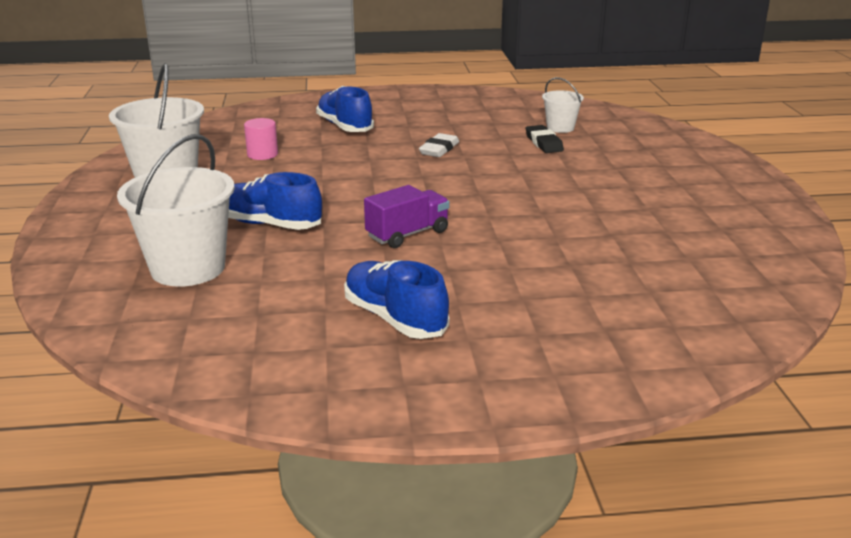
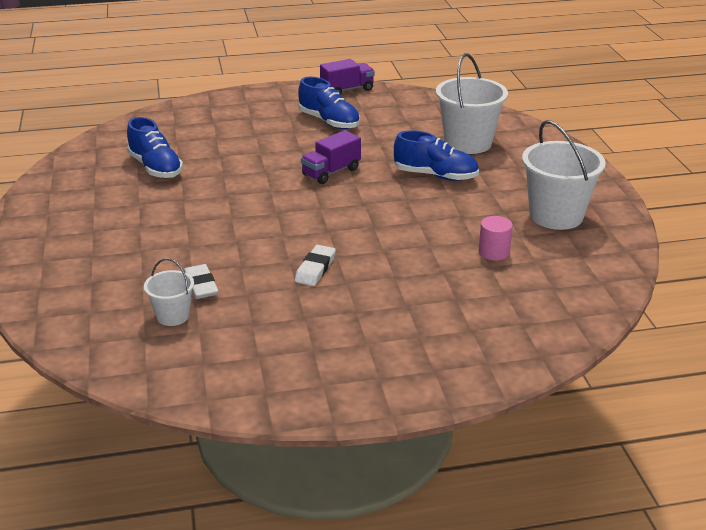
camera: 175 degrees right, 5 degrees up
blue shoe [316,86,374,132] -> blue shoe moved to [127,117,183,178]
black eraser [526,125,564,153] -> white eraser [184,264,218,299]
none -> purple truck [320,59,375,94]

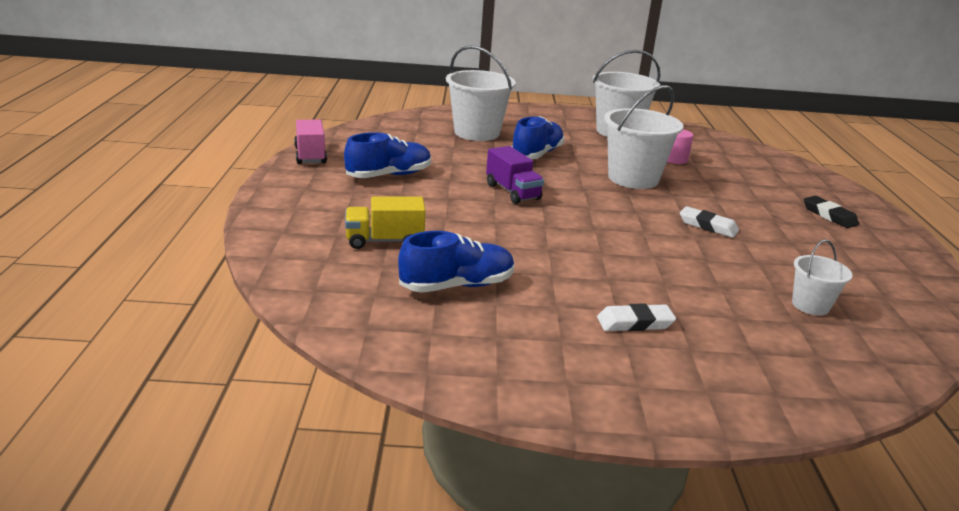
camera: 80 degrees left, 5 degrees down
white eraser [184,264,218,299] -> white eraser moved to [597,303,676,332]
purple truck [320,59,375,94] -> pink truck [294,120,327,164]
none -> yellow truck [345,196,426,249]
none -> white bucket [604,85,684,189]
none -> black eraser [804,196,859,228]

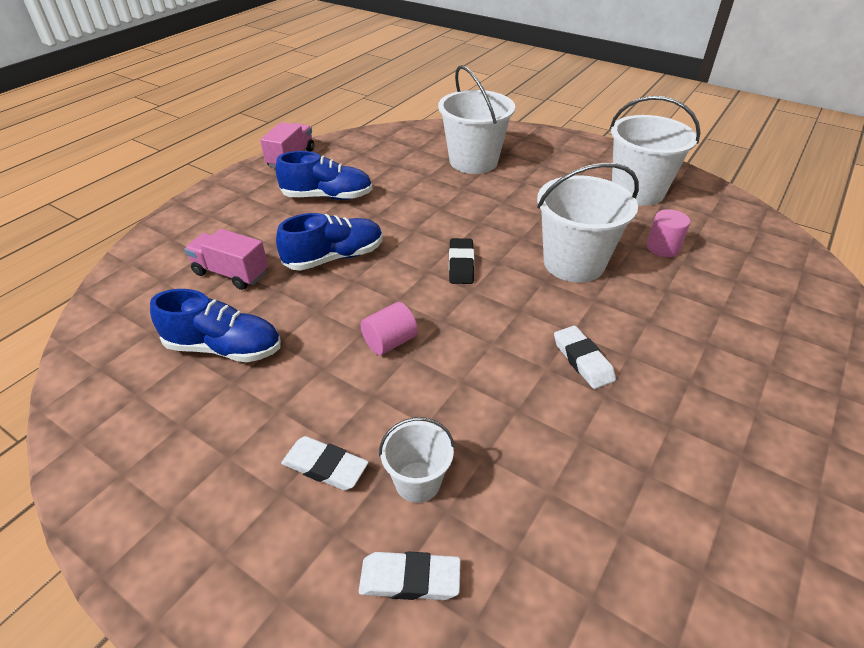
camera: 35 degrees right, 15 degrees up
yellow truck [345,196,426,249] -> pink truck [184,229,268,290]
purple truck [486,146,544,204] -> none
blue shoe [512,116,565,159] -> blue shoe moved to [276,213,383,271]
white bucket [792,239,852,315] -> white bucket moved to [379,417,455,503]
black eraser [804,196,859,228] -> black eraser moved to [449,238,474,284]
none -> white eraser [359,552,461,600]
none -> pink cylinder [361,302,418,355]

